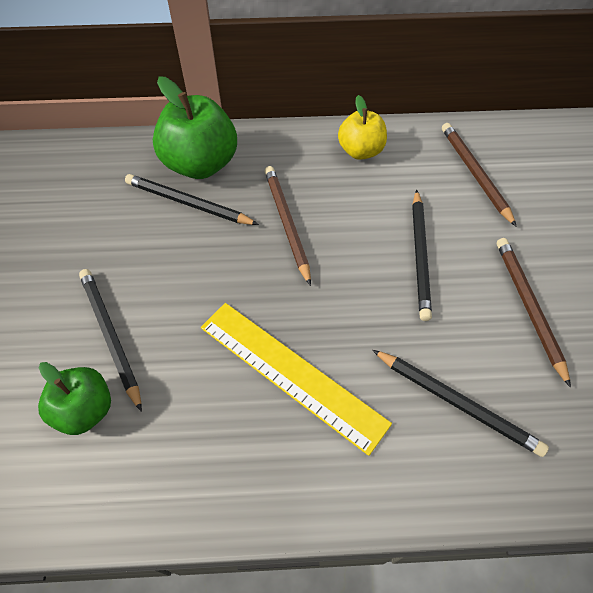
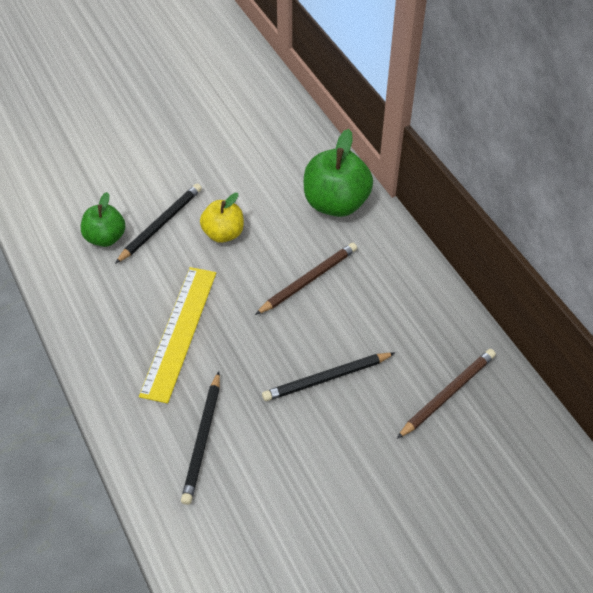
camera: 65 degrees right, 5 degrees down
black pencil [125,174,259,225] -> none
yellow apple [338,95,387,160] -> yellow apple moved to [200,193,244,243]
brown pencil [497,238,571,388] -> none

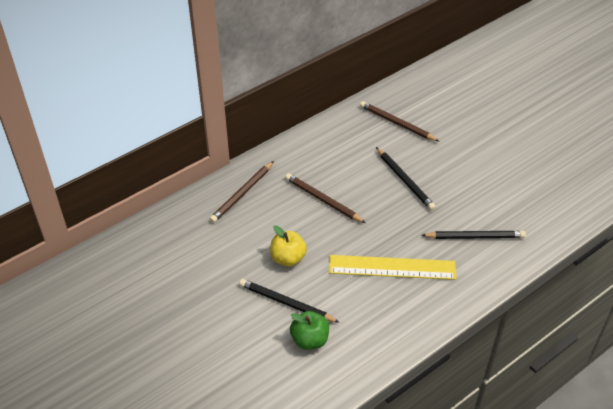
camera: 100 degrees left, 5 degrees down
green apple [304,129,373,217] -> brown pencil [210,161,274,223]

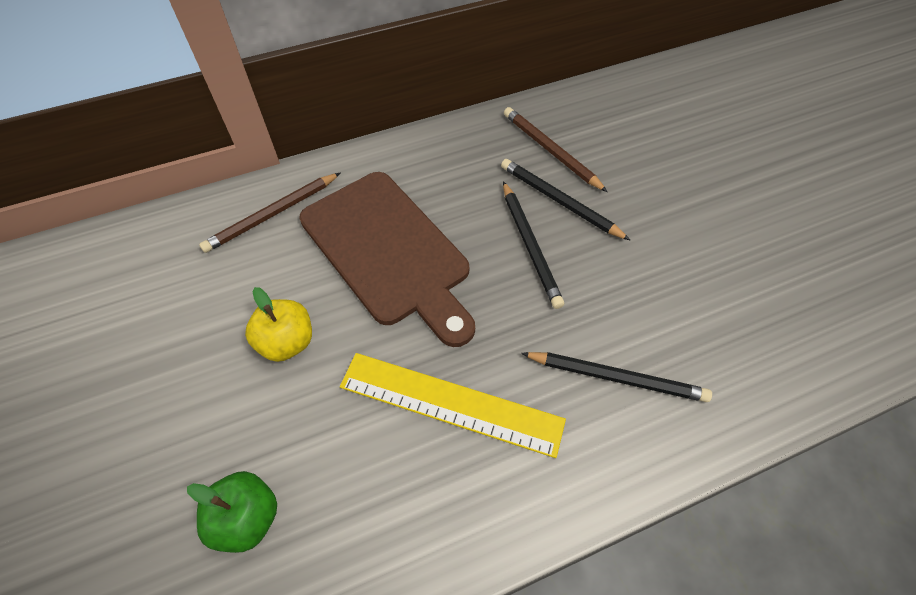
camera: 15 degrees right, 10 degrees up
black pencil [239,279,340,323] -> black pencil moved to [501,159,630,240]
brown pencil [285,173,366,223] -> brown cutting board [299,172,475,347]

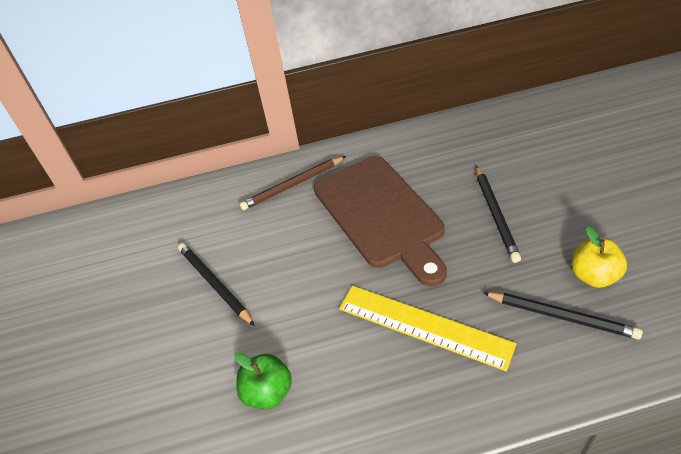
camera: 15 degrees right, 10 degrees down
yellow apple [245,287,312,362] -> yellow apple moved to [572,226,627,288]
black pencil [501,159,630,240] -> black pencil moved to [178,243,255,326]
brown pencil [504,107,608,192] -> none

